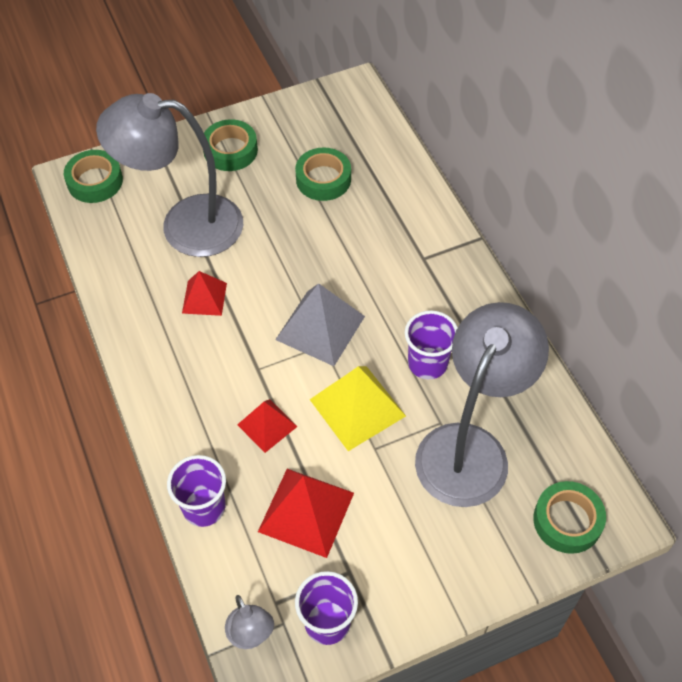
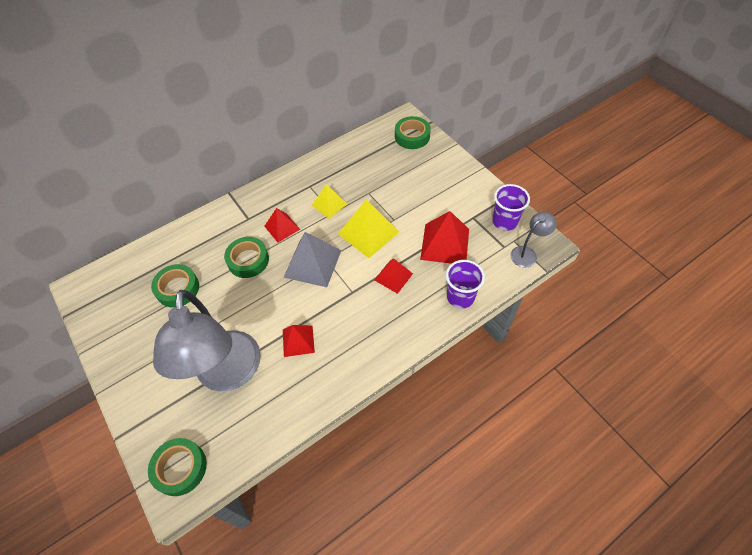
camera: 100 degrees left, 0 degrees up
green tape [203,119,258,171] -> green tape moved to [224,237,269,278]
purple cup [405,310,458,379] -> yellow pyramid [312,184,347,218]
grey lamp [415,302,549,507] -> none
none -> red pyramid [264,208,300,242]

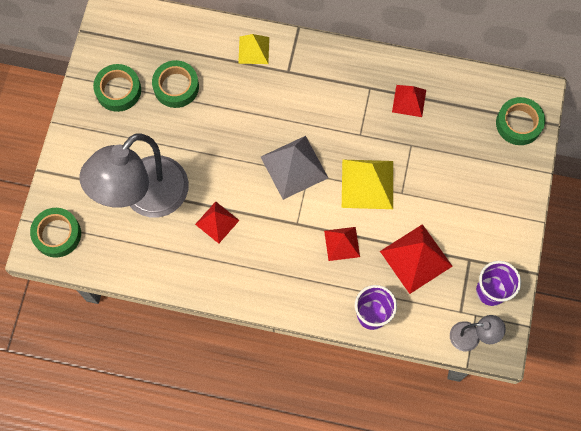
camera: 45 degrees right, 15 degrees up
green tape [224,237,269,278] -> green tape moved to [93,64,141,112]
red pyramid [264,208,300,242] -> red pyramid moved to [392,85,426,117]
yellow pyramid [312,184,347,218] -> yellow pyramid moved to [238,34,269,64]

